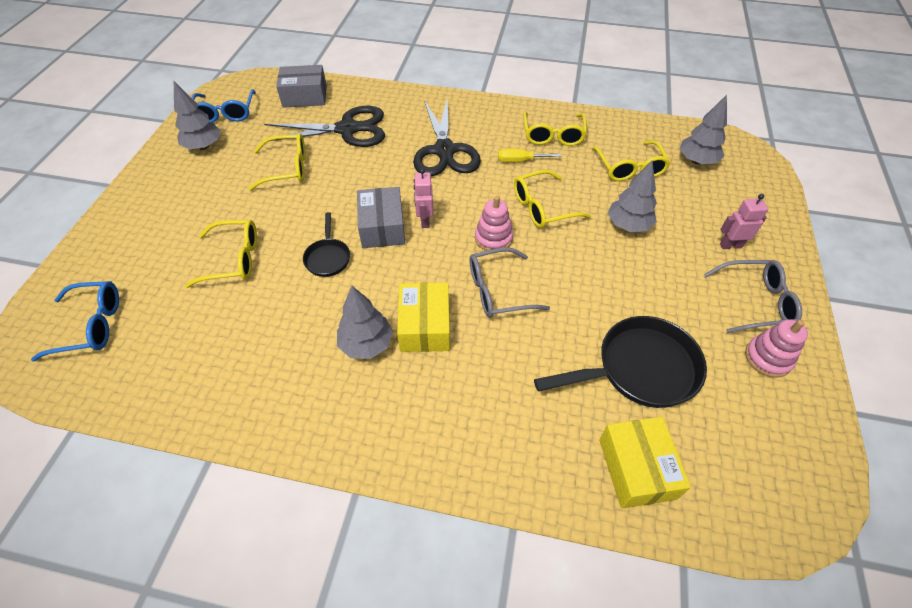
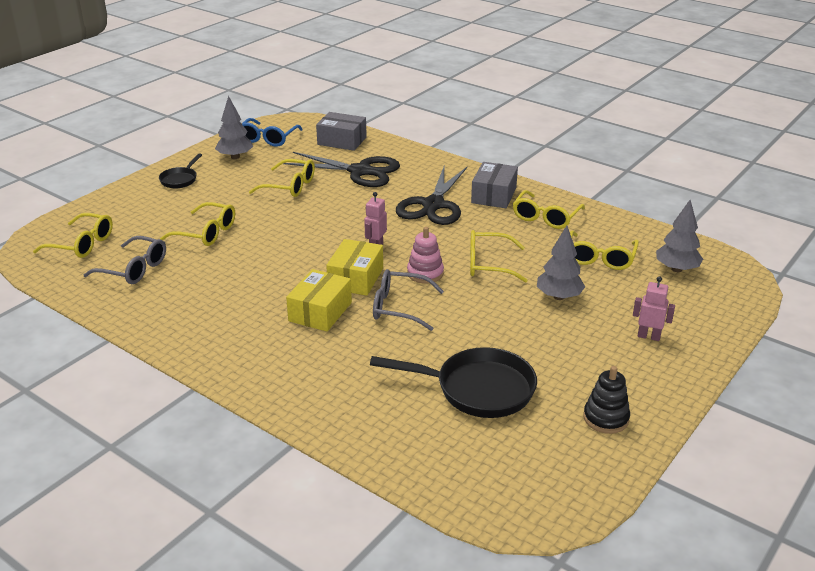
camera: 25 degrees right, 20 degrees down
blue glasses [31,281,119,361] -> yellow glasses [33,213,113,258]
black pan [303,212,350,277] -> black pan moved to [159,153,202,188]
grey tree [337,286,393,359] -> none
grey box [357,187,405,248] -> grey box moved to [471,162,518,208]
yellow screwdriver [498,148,561,162] -> none
yellow box [599,417,691,509] -> yellow box moved to [326,239,383,296]
grey glasses [704,260,802,333] -> grey glasses moved to [84,236,166,284]
pink stacking toy [745,319,808,378] -> black stacking toy [583,366,630,434]

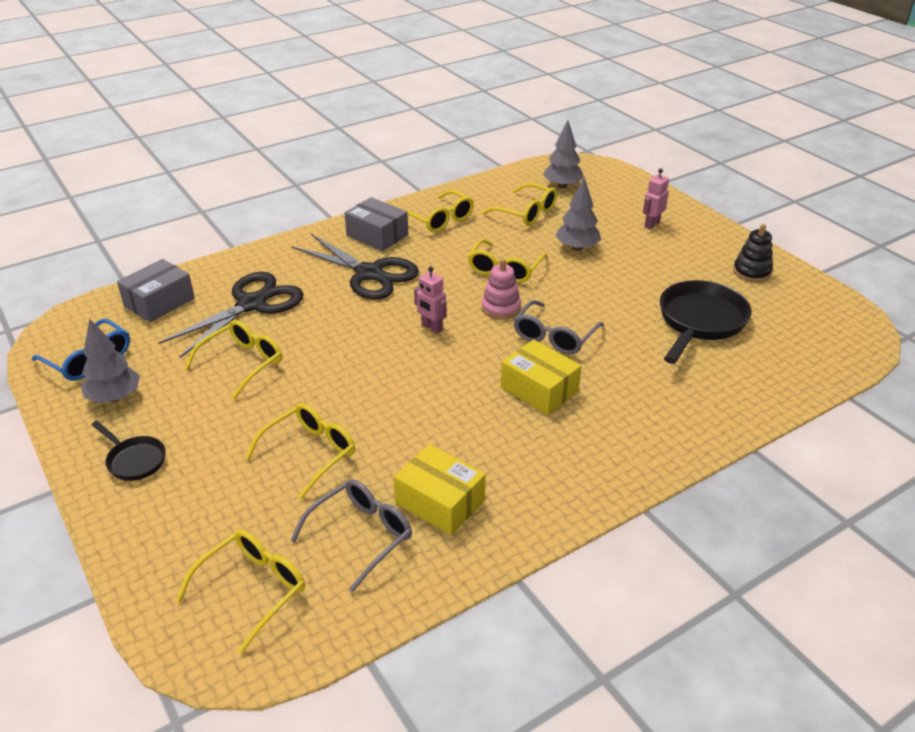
camera: 70 degrees left, 5 degrees up
yellow box [326,239,383,296] -> yellow box moved to [394,444,486,535]

